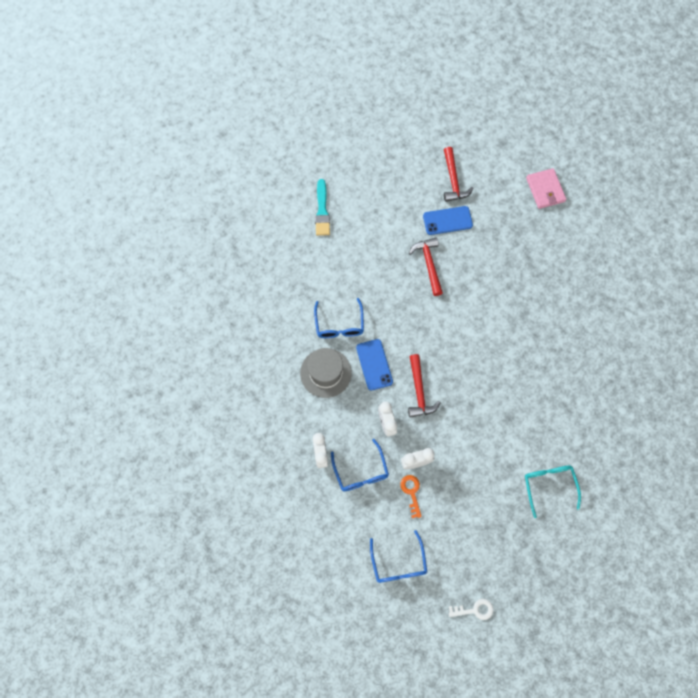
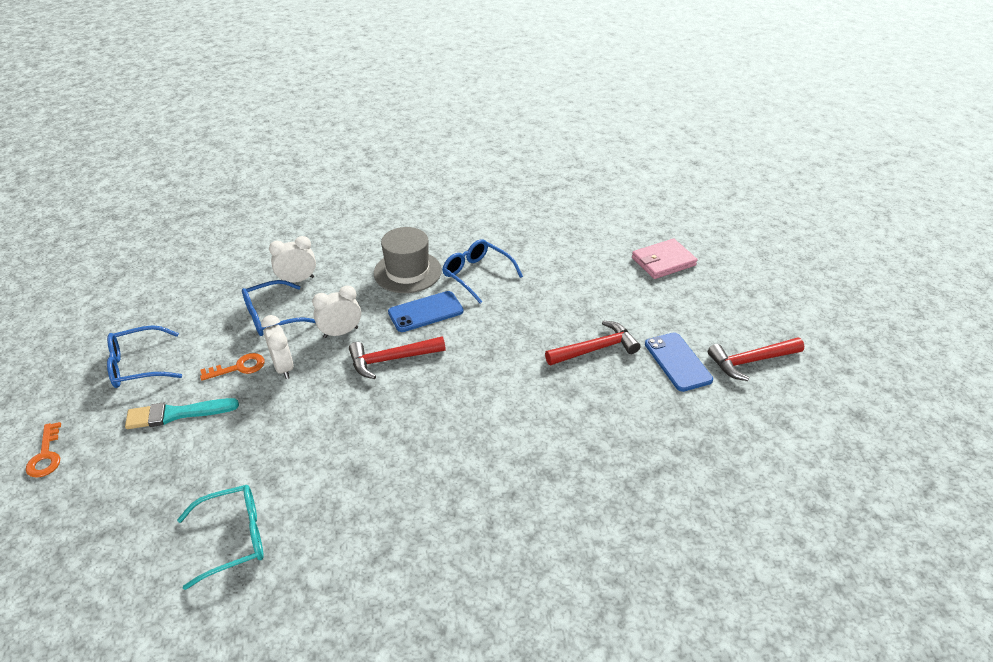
camera: 80 degrees right, 30 degrees down
blue glasses [314,298,364,338] -> blue glasses turned 60 degrees clockwise [442,239,523,303]
turquoise brush [315,179,330,236] -> turquoise brush moved to [125,398,239,429]
white key [449,599,493,620] -> orange key [26,422,61,478]
pink wallet [526,168,566,209] -> pink wallet moved to [632,239,698,279]

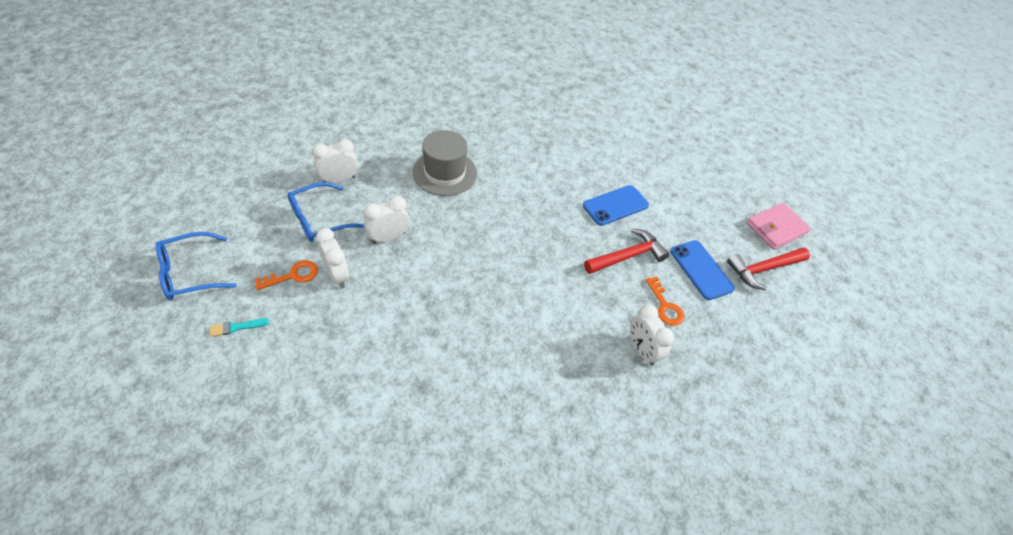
camera: 10 degrees left, 10 degrees up
orange key [26,422,61,478] -> orange key moved to [646,277,684,326]
turquoise brush [125,398,239,429] -> turquoise brush [210,318,270,337], size x0.53
turquoise glasses [177,485,264,590] -> none
red hammer [349,336,446,379] -> none
blue phone [388,291,463,332] -> blue phone moved to [583,185,649,226]
blue glasses [442,239,523,303] -> none
pink wallet [632,239,698,279] -> pink wallet moved to [746,203,811,249]
none -> white clock [630,304,674,366]

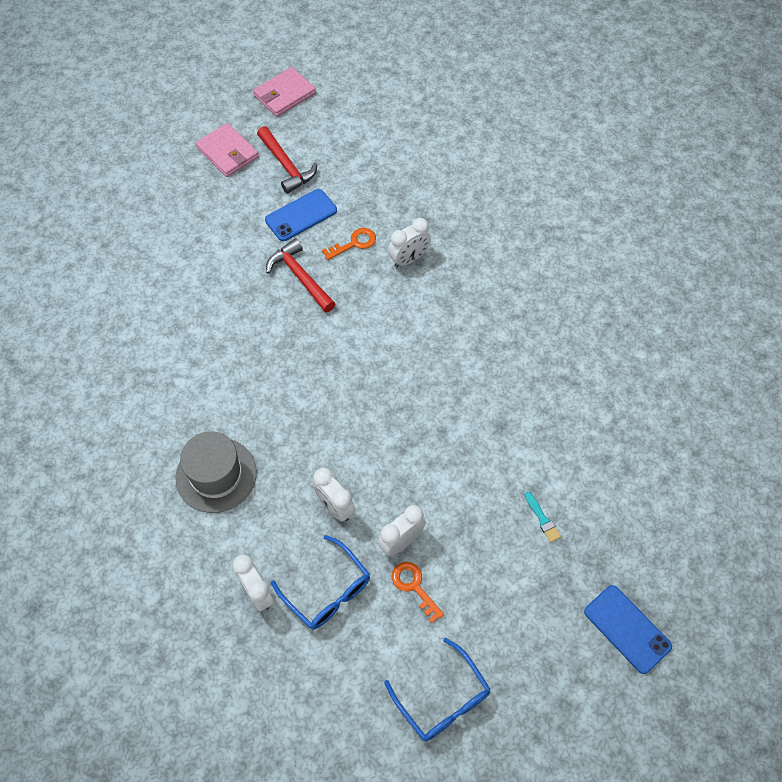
camera: 95 degrees left, 10 degrees up
turquoise brush [210,318,270,337] -> turquoise brush moved to [525,492,561,542]
blue phone [583,185,649,226] -> blue phone moved to [584,585,672,674]
none -> pink wallet [253,67,316,117]

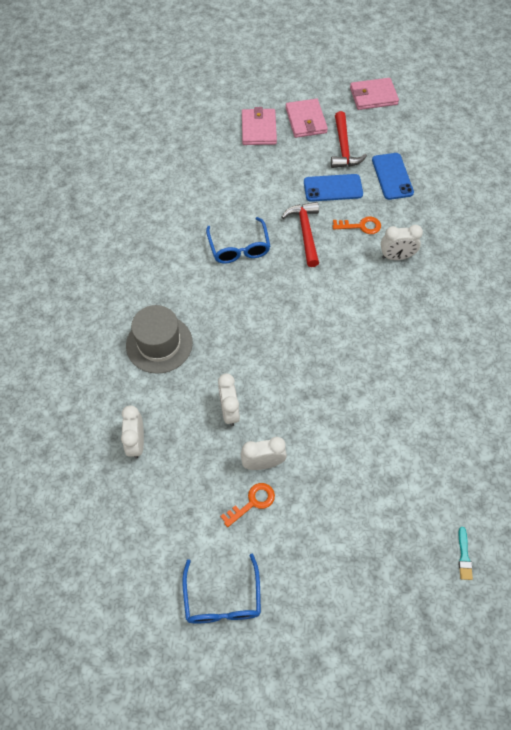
camera: 30 degrees right, 0 degrees up
blue glasses [271,535,370,630] -> blue glasses moved to [206,217,270,264]
orange key [392,562,444,623] -> orange key turned 60 degrees clockwise [220,483,275,527]
turquoise brush [525,492,561,542] -> turquoise brush moved to [459,527,473,580]
blue phone [584,585,672,674] -> blue phone moved to [372,153,414,200]
none -> pink wallet [242,107,277,145]

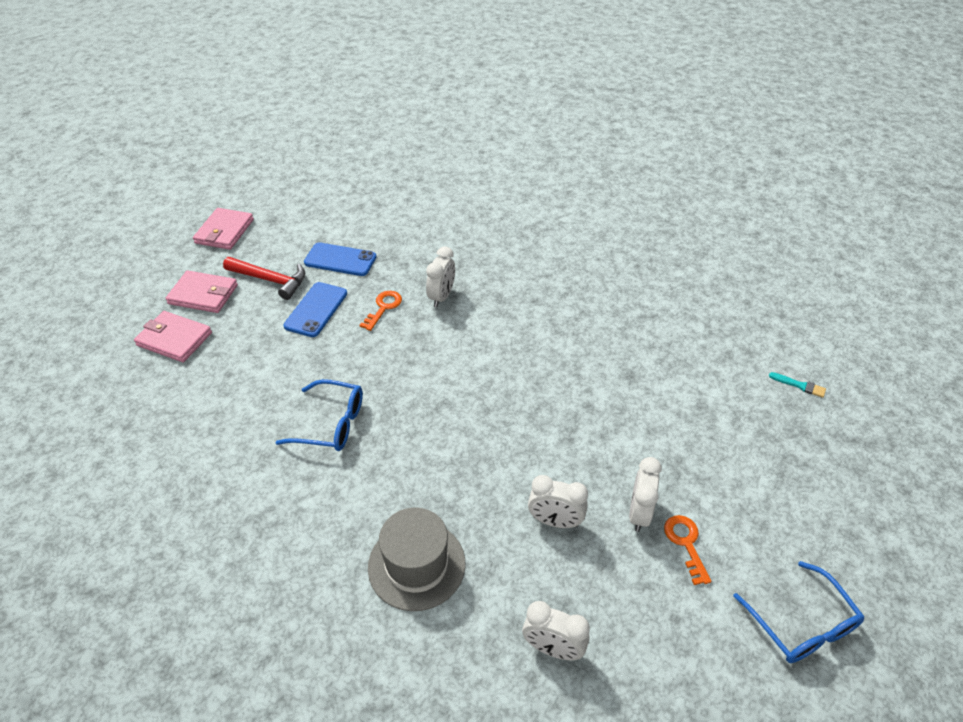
camera: 65 degrees left, 15 degrees down
blue glasses [182,554,261,624] -> blue glasses turned 45 degrees clockwise [733,561,864,663]
red hammer [282,202,319,267] -> none

